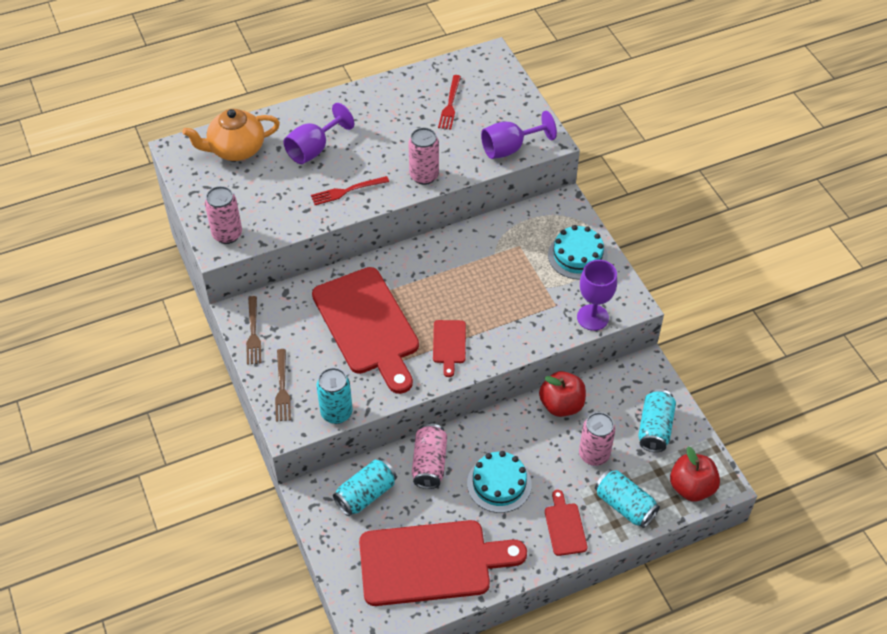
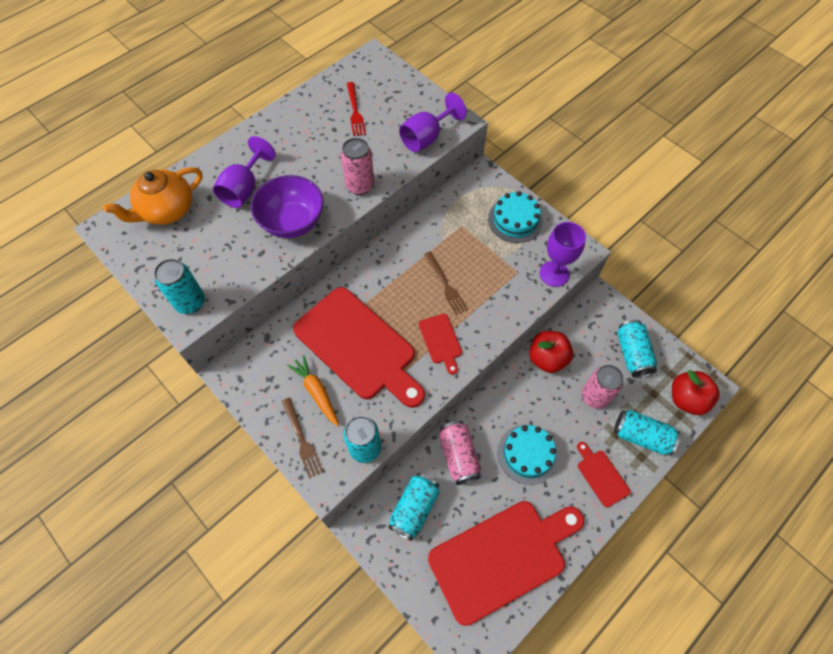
camera: 20 degrees left, 10 degrees up
pink can [205,186,242,244] -> turquoise can [154,259,205,314]
brown fork [246,296,261,365] -> brown fork moved to [424,251,468,315]
red fork [311,176,389,205] -> purple bowl [251,175,324,238]
none -> orange carrot [287,355,339,426]

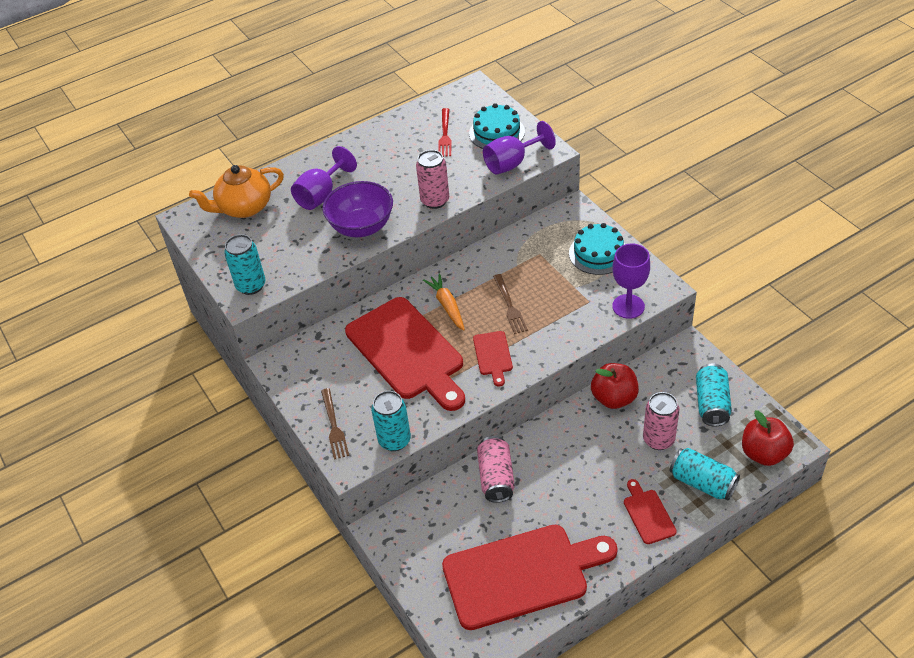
camera: 15 degrees right, 15 degrees down
orange carrot [287,355,339,426] -> orange carrot moved to [423,273,465,331]
turquoise can [388,473,439,541] -> none
turquoise cake [498,425,558,485] -> turquoise cake moved to [469,103,525,149]

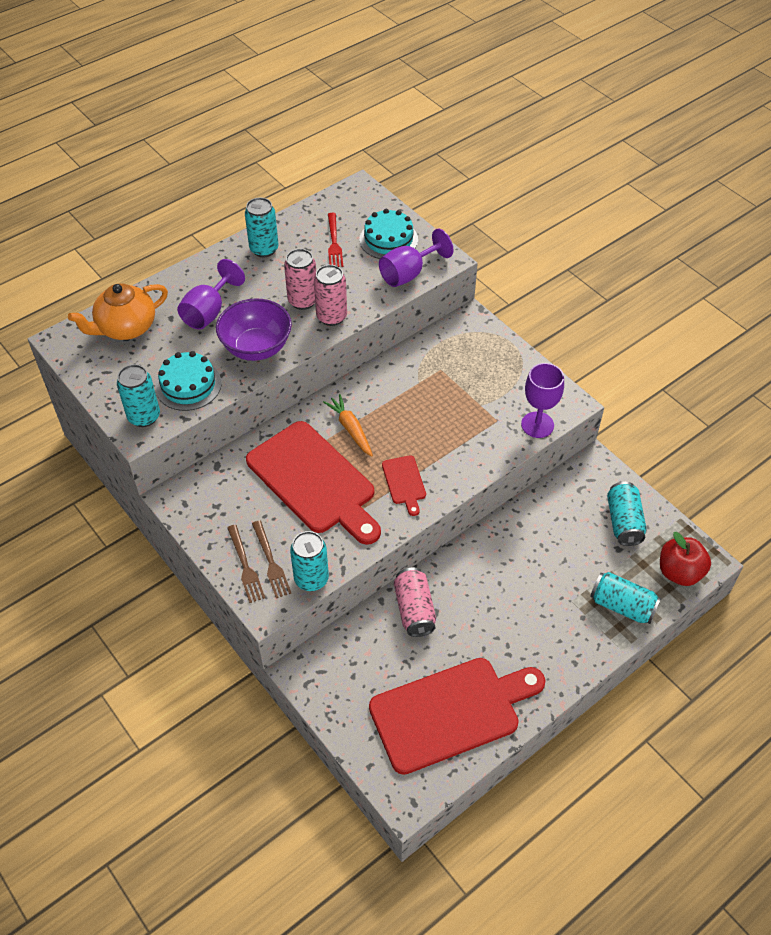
camera: 10 degrees left, 5 degrees up
brown fork [493,274,528,334] -> brown fork moved to [252,520,291,598]
turquoise cake [569,223,625,275] -> turquoise cake moved to [155,351,222,411]
red apple [591,363,639,409] -> none
red cutting board [624,479,677,544] -> none
pink can [643,392,679,450] -> pink can moved to [284,249,316,310]
none -> turquoise can [245,197,279,257]

